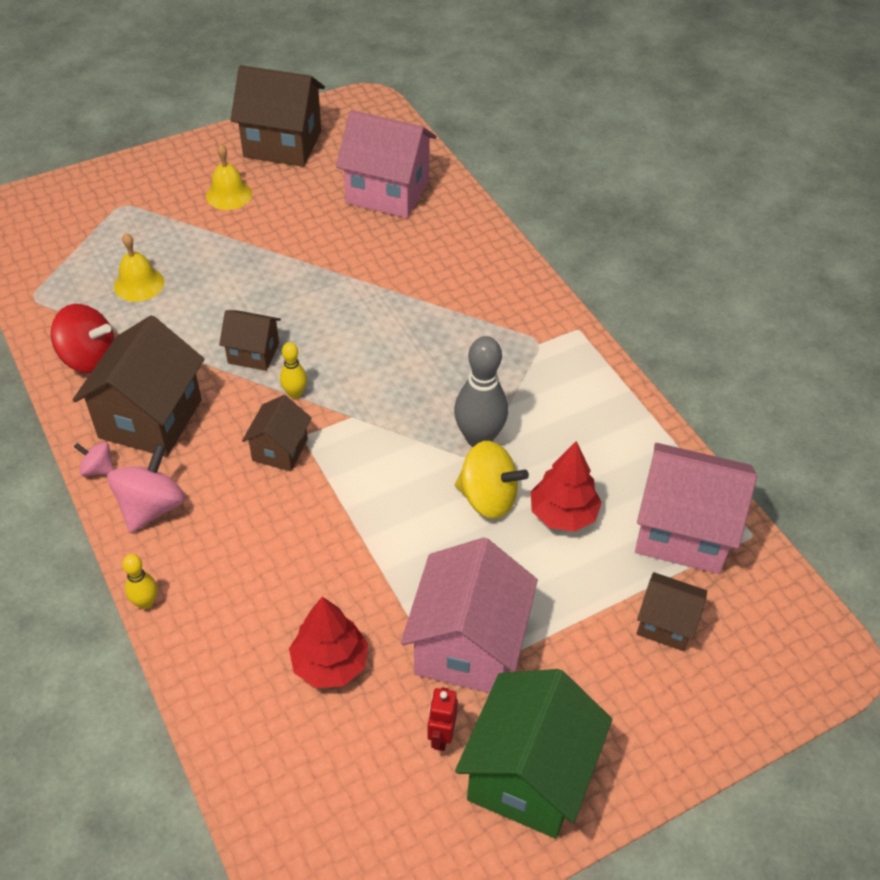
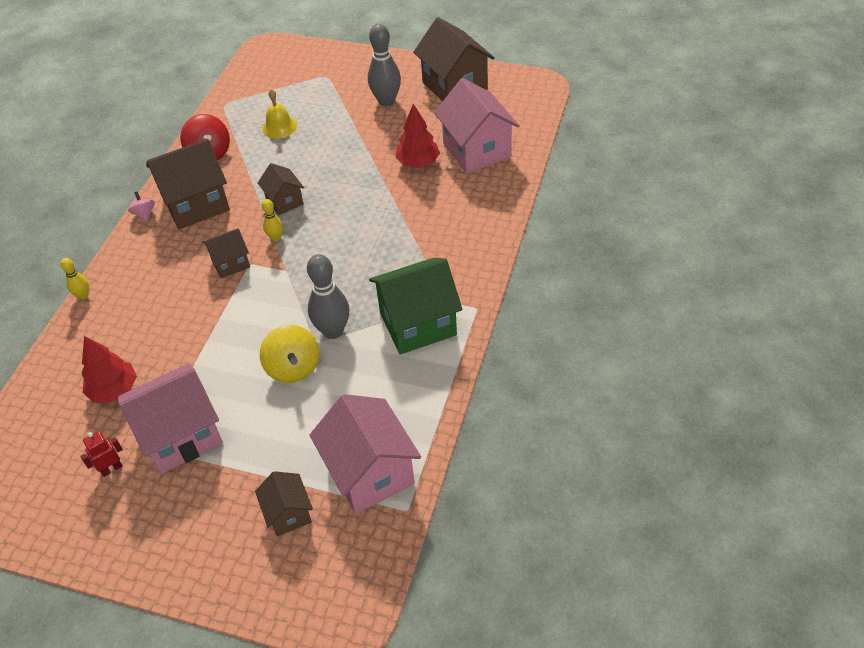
camera: 50 degrees right, 0 degrees up
pink spinning top [107,444,185,533] -> none
yellow bell [206,144,252,210] -> grey bowling pin [368,24,401,106]
green house [455,669,612,839] -> green house moved to [369,258,463,355]
red tree [531,441,602,532] -> red tree moved to [395,104,440,168]

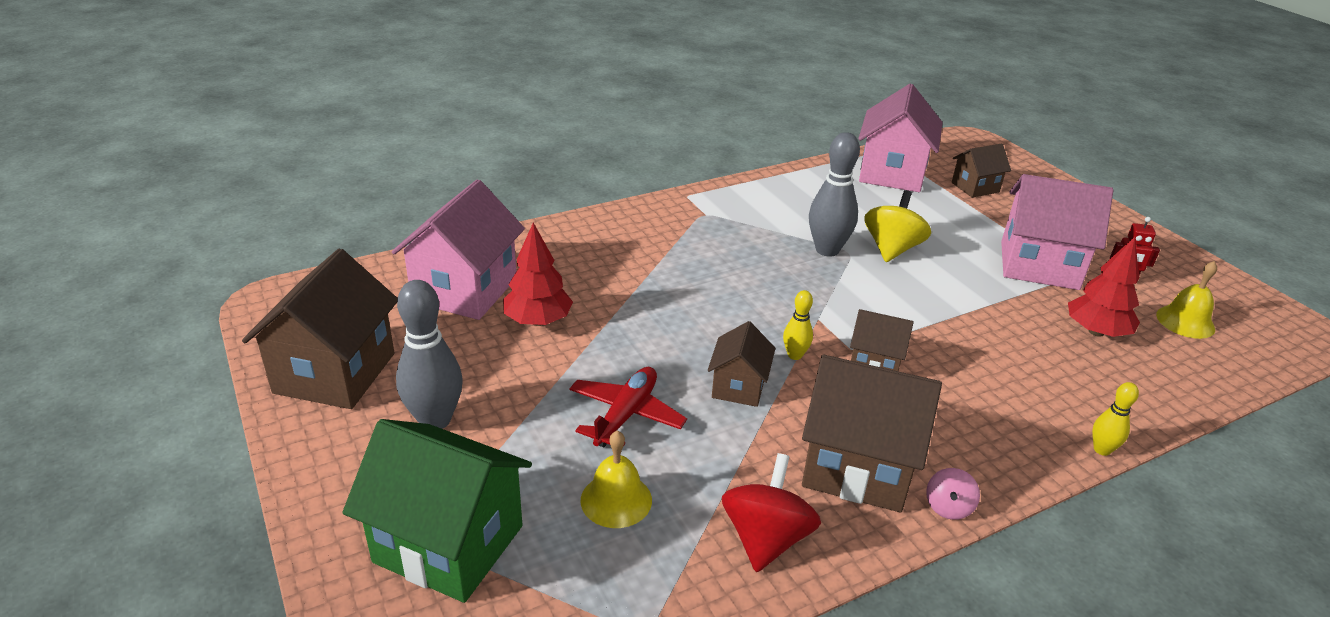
camera: 140 degrees left, 15 degrees down
brown house [255,471,313,537] -> brown house turned 45 degrees clockwise [952,143,1011,198]
green house [369,258,463,355] -> green house moved to [342,419,532,603]
none -> red plane [569,367,687,447]
none -> yellow bell [1156,261,1217,339]

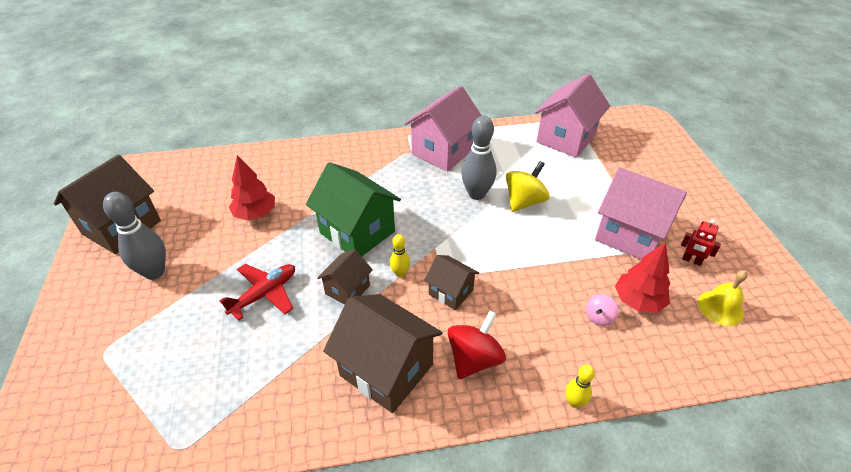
camera: 20 degrees right, 10 degrees up
green house [342,419,532,603] -> green house moved to [306,162,401,256]
pink house [392,179,525,320] -> pink house moved to [404,86,482,172]
yellow bell [581,431,652,528] -> none
red spinning top [722,453,821,572] -> red spinning top moved to [448,311,506,379]
pink spinning top [926,468,980,520] -> pink spinning top moved to [586,294,619,326]
brown house [952,143,1011,198] -> none

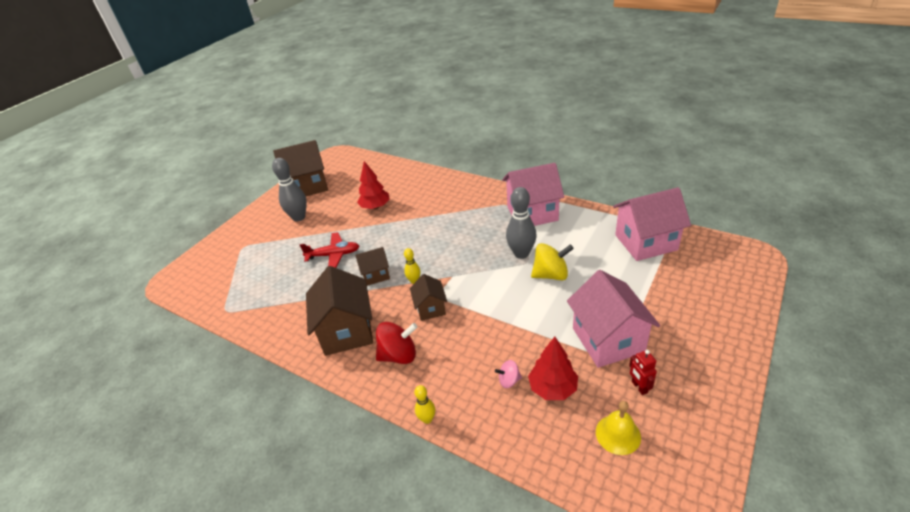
camera: 45 degrees right, 5 degrees down
green house [306,162,401,256] -> none

